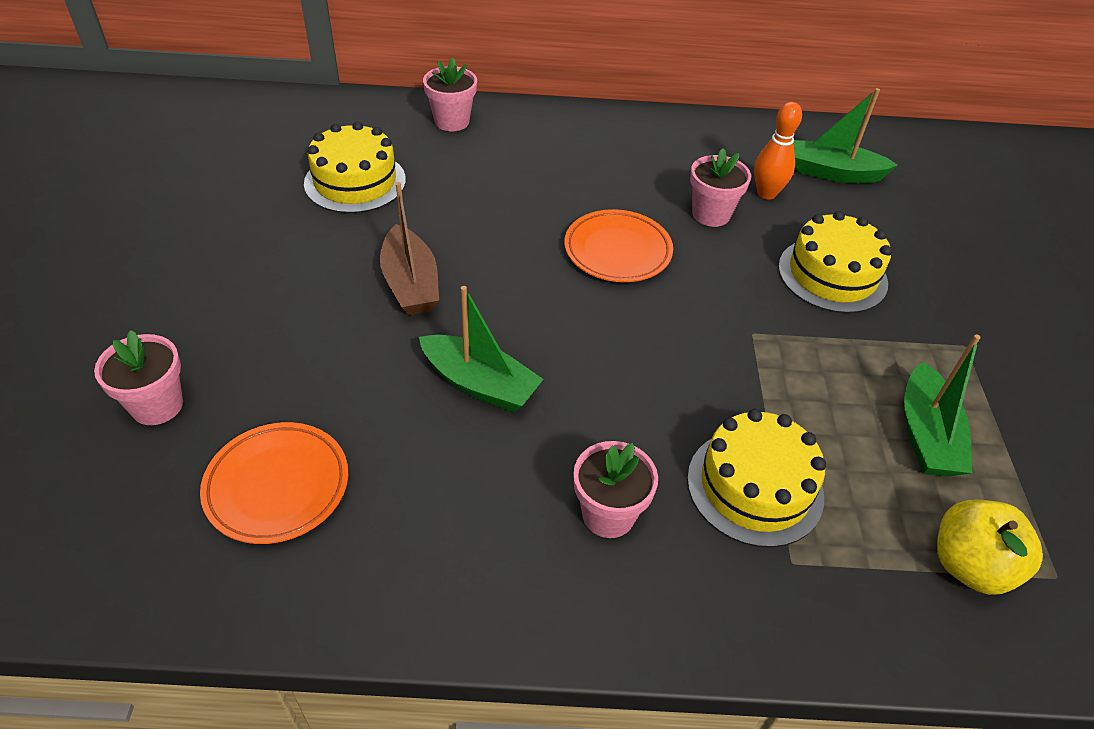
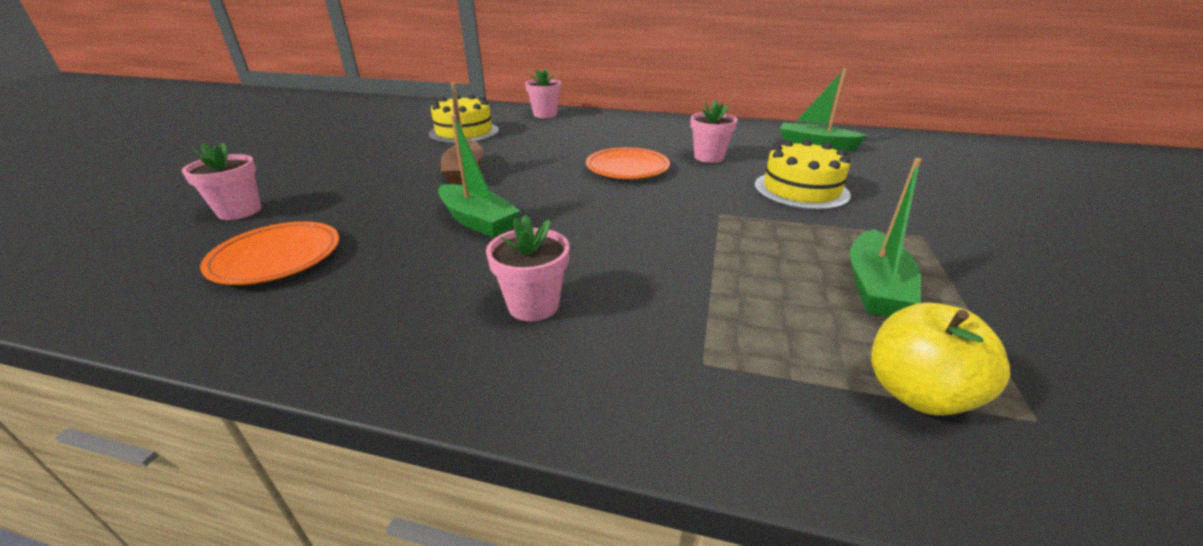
camera: 15 degrees right, 15 degrees down
yellow cake [687,409,826,548] -> none
orange bowling pin [754,102,802,200] -> none

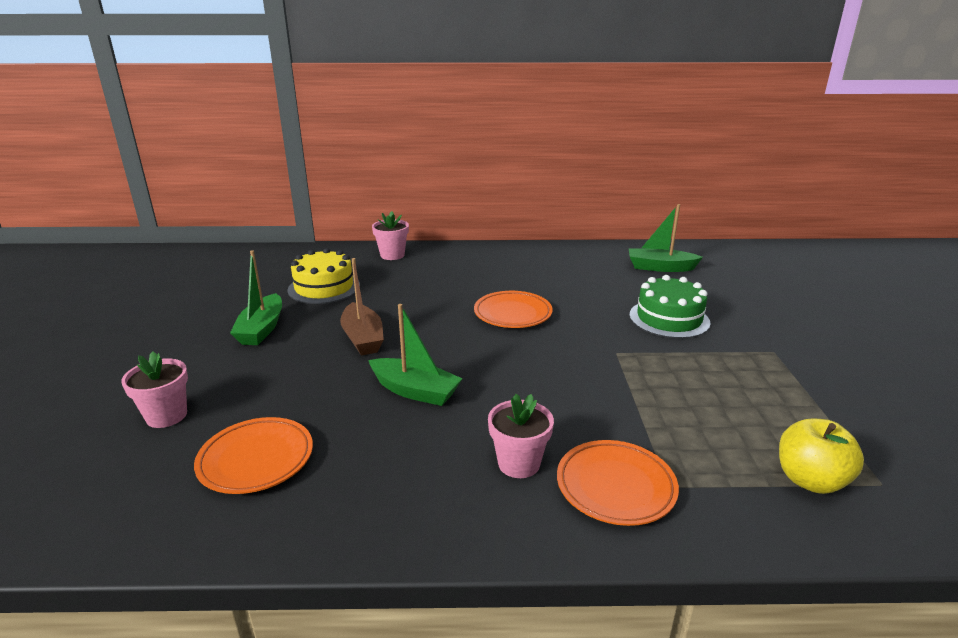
camera: 15 degrees left, 5 degrees down
pink flower pot [690,100,738,163] -> none
yellow cake [755,139,851,210] -> green cake [629,275,710,339]
green boat [850,158,922,317] -> green boat moved to [230,250,282,345]
none -> orange plate [557,440,679,526]

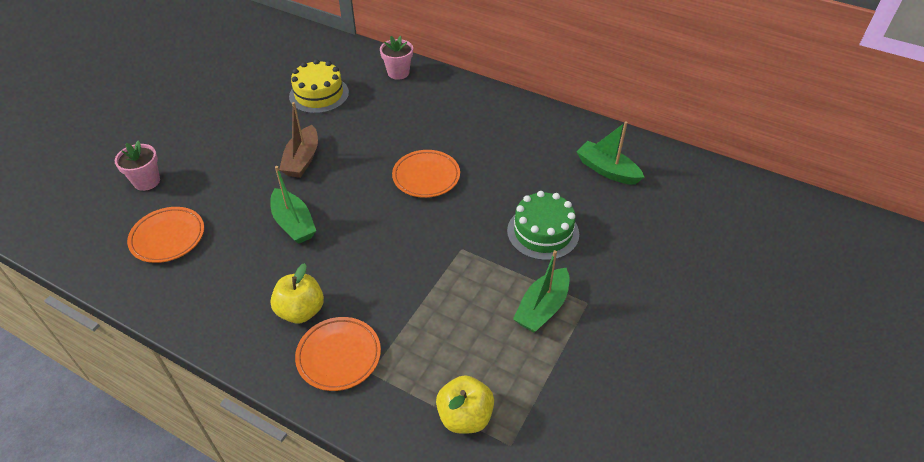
camera: 30 degrees right, 20 degrees up
green boat [230,250,282,345] -> green boat moved to [513,250,569,332]
pink flower pot [488,394,554,478] -> yellow apple [270,263,324,323]

